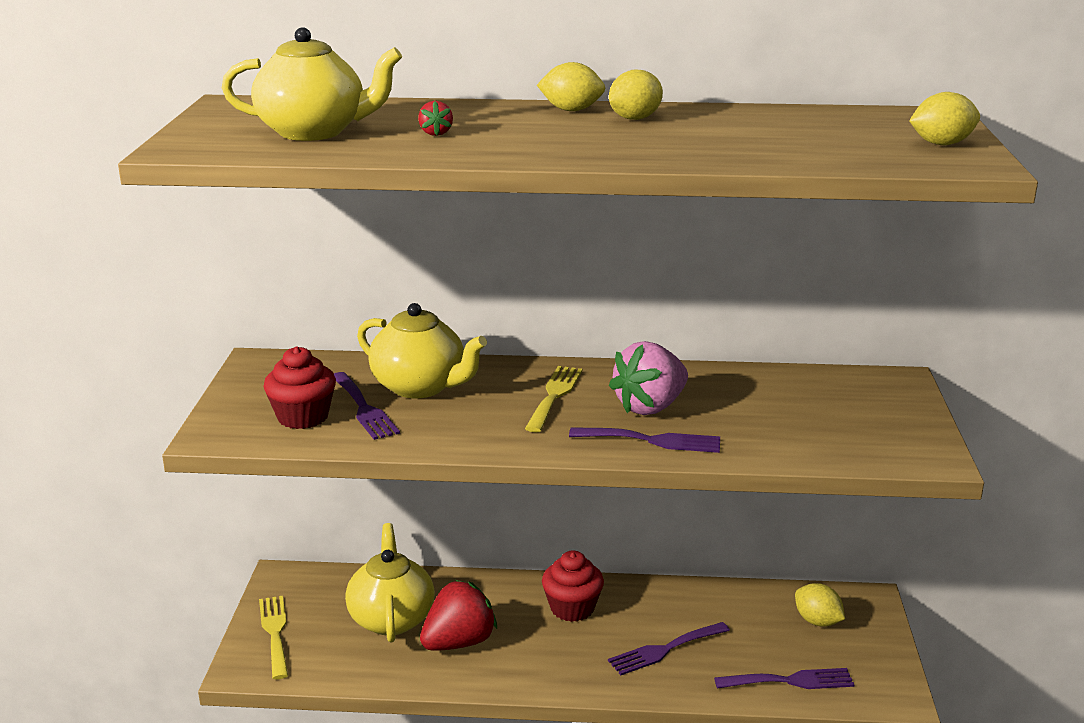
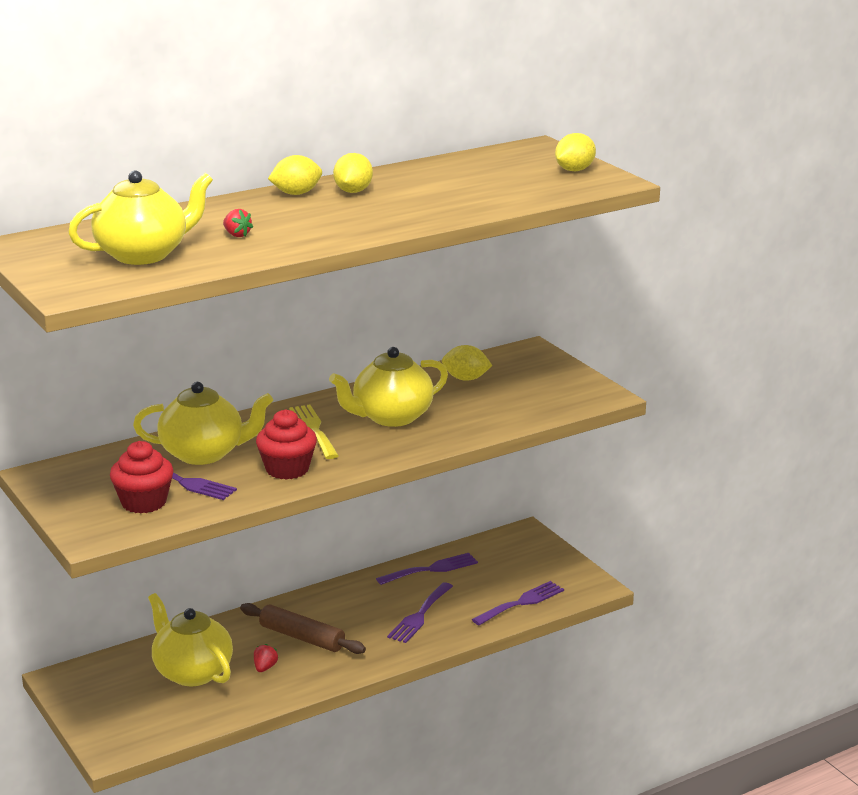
camera: 35 degrees left, 0 degrees up
yellow fork [259,596,288,679] -> none
red strawberry [420,580,497,651] -> red strawberry [254,644,278,672], size x0.42
red cupcake [542,551,604,622] -> red cupcake moved to [256,409,317,480]
purple fork [569,427,720,453] -> purple fork moved to [376,553,478,585]
pink strawberry [609,341,688,415] -> yellow teapot [329,347,448,427]
yellow lemon [795,583,845,627] -> yellow lemon moved to [442,345,493,381]
none -> brown rolling pin [240,603,366,654]

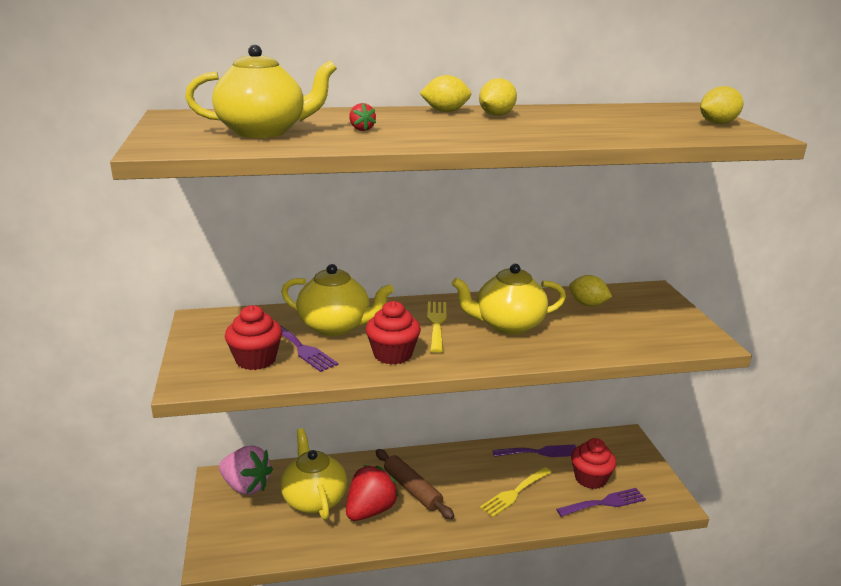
camera: 20 degrees right, 0 degrees up
red strawberry [254,644,278,672] -> red strawberry [346,465,399,521], size x2.36
purple fork [387,582,453,643] -> yellow fork [480,467,552,517]
none -> pink strawberry [219,445,273,495]
none -> red cupcake [571,438,617,489]

